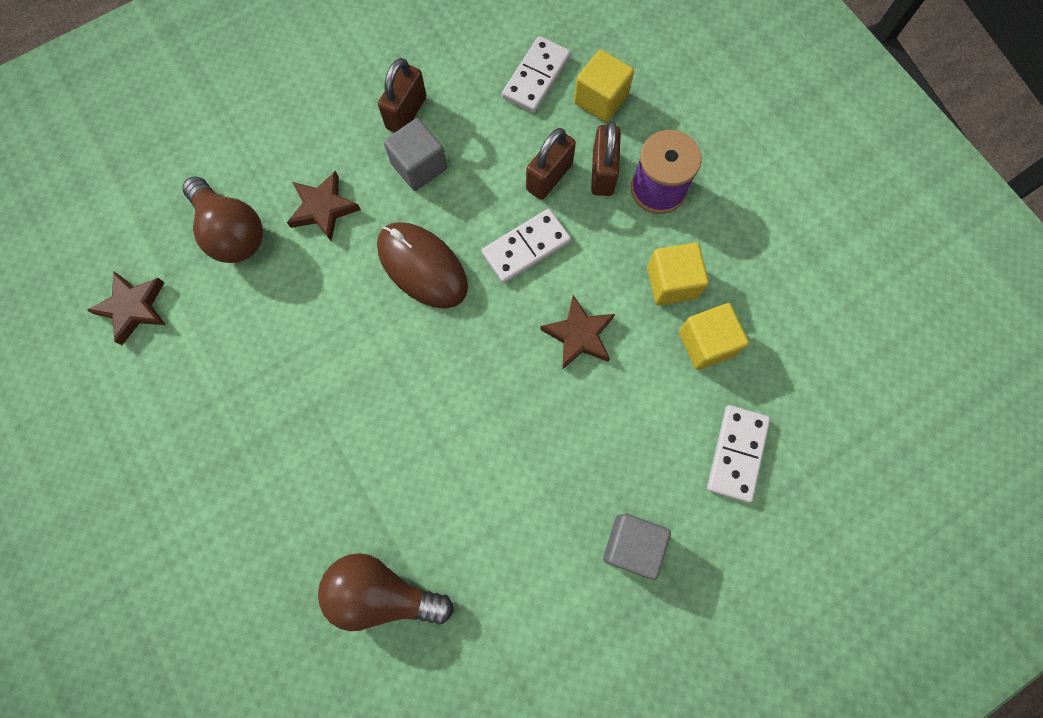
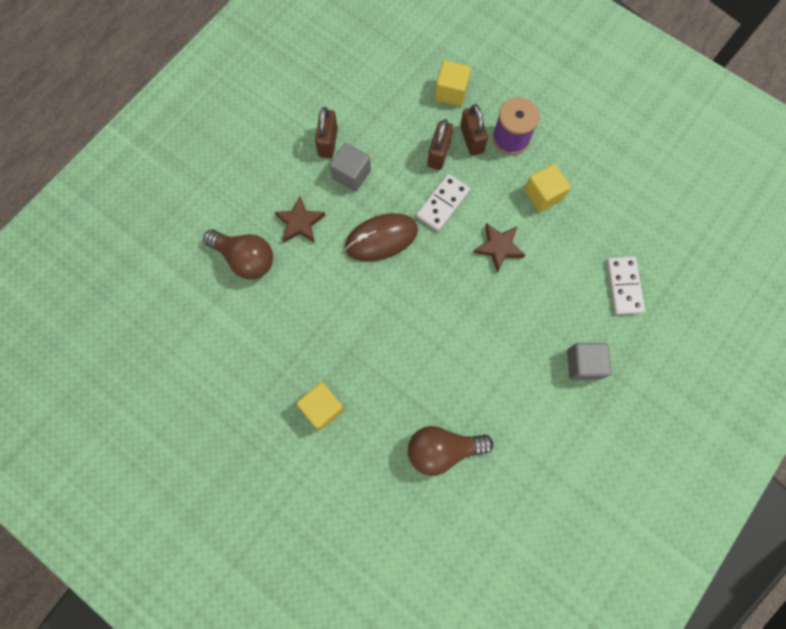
camera: 20 degrees left, 0 degrees up
brown star [87,272,166,345] -> none
brown mouse [377,222,468,309] -> brown mouse turned 45 degrees counterclockwise [345,213,418,261]
white domino [502,36,571,113] -> none
yellow cube [679,303,749,370] -> yellow cube moved to [296,382,345,430]

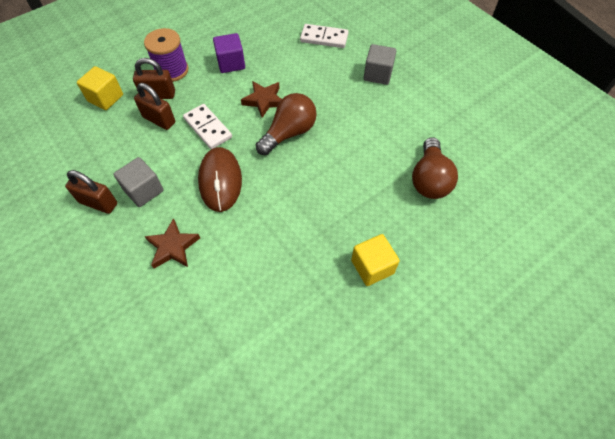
camera: 75 degrees left, 15 degrees down
brown light bulb [203,230,273,279] -> brown light bulb moved to [256,93,317,155]
yellow cube [524,164,571,212] -> purple cube [213,33,245,73]

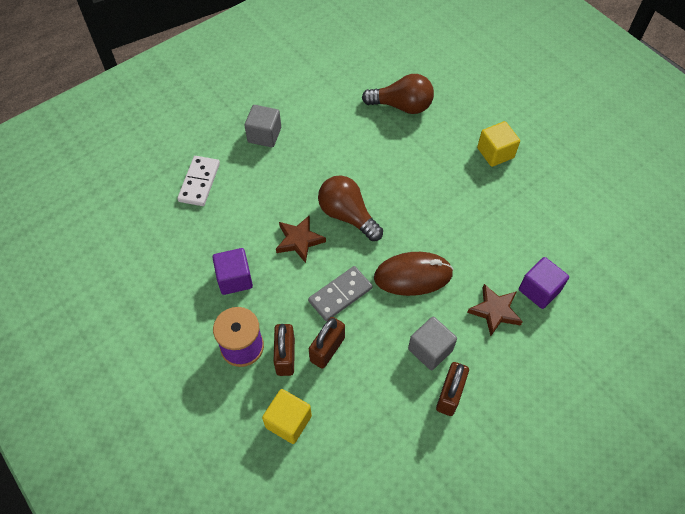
camera: 90 degrees left, 0 degrees up
white domino [183,104,232,149] -> grey domino [308,266,372,321]
none -> purple cube [519,257,569,309]

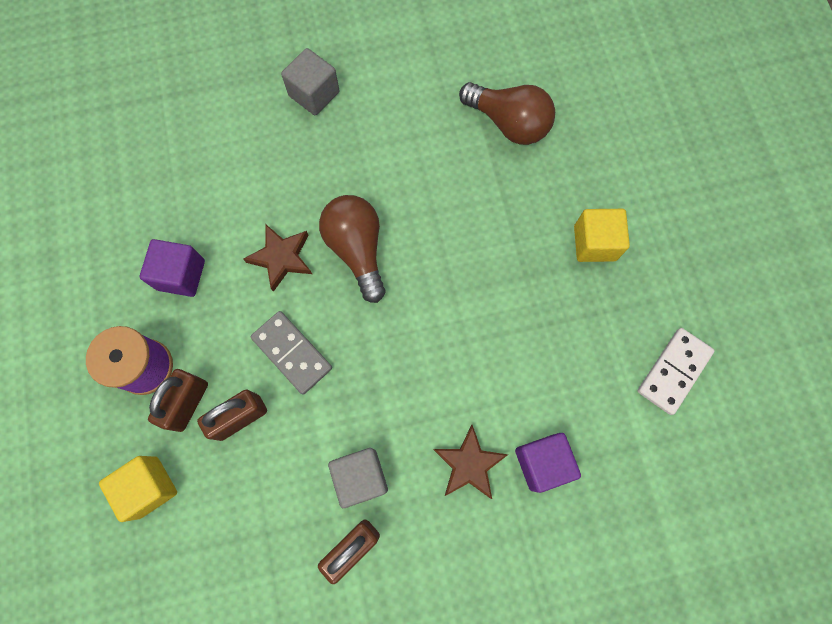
camera: 25 degrees right, 15 degrees up
white domino [177,156,220,206] -> white domino moved to [638,328,715,415]
grey domino [308,266,372,321] -> grey domino turned 60 degrees clockwise [251,311,332,394]
brown mouse [374,252,454,296] -> none

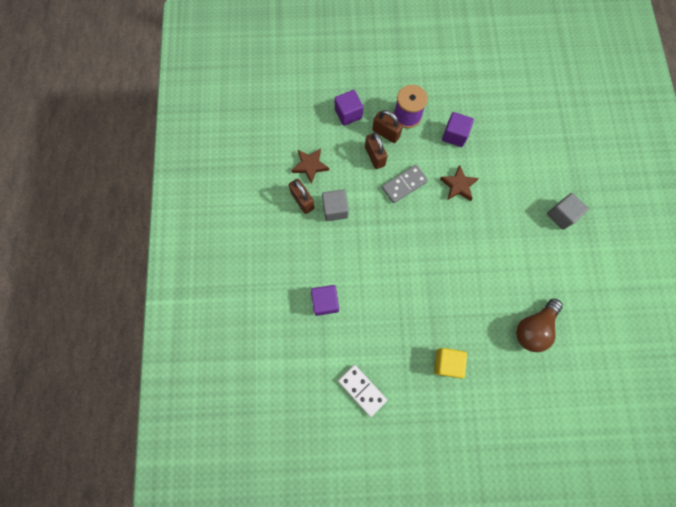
camera: 100 degrees right, 0 degrees up
yellow cube [99,456,177,522] -> purple cube [335,90,363,126]
brown light bulb [319,195,385,303] -> none
brown star [433,425,508,499] -> brown star moved to [292,148,329,184]

